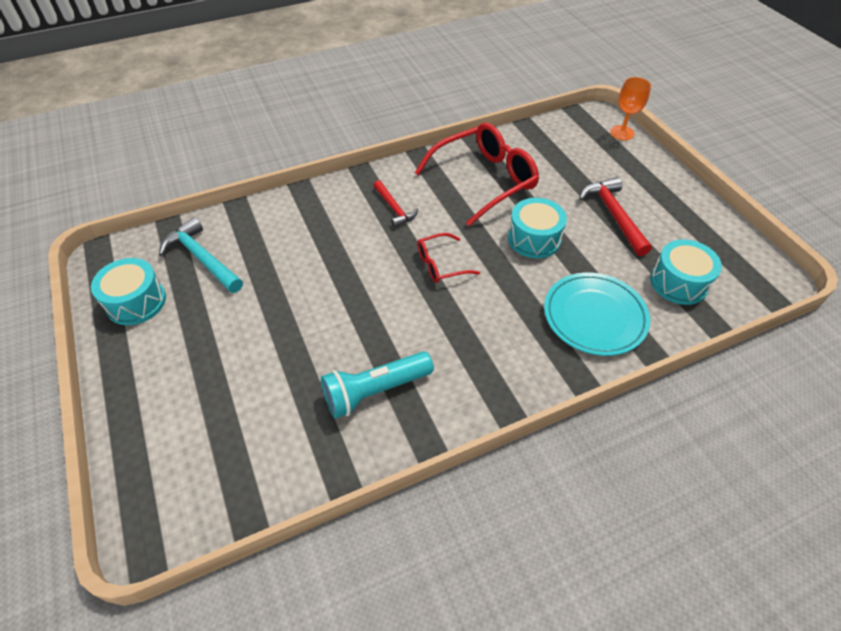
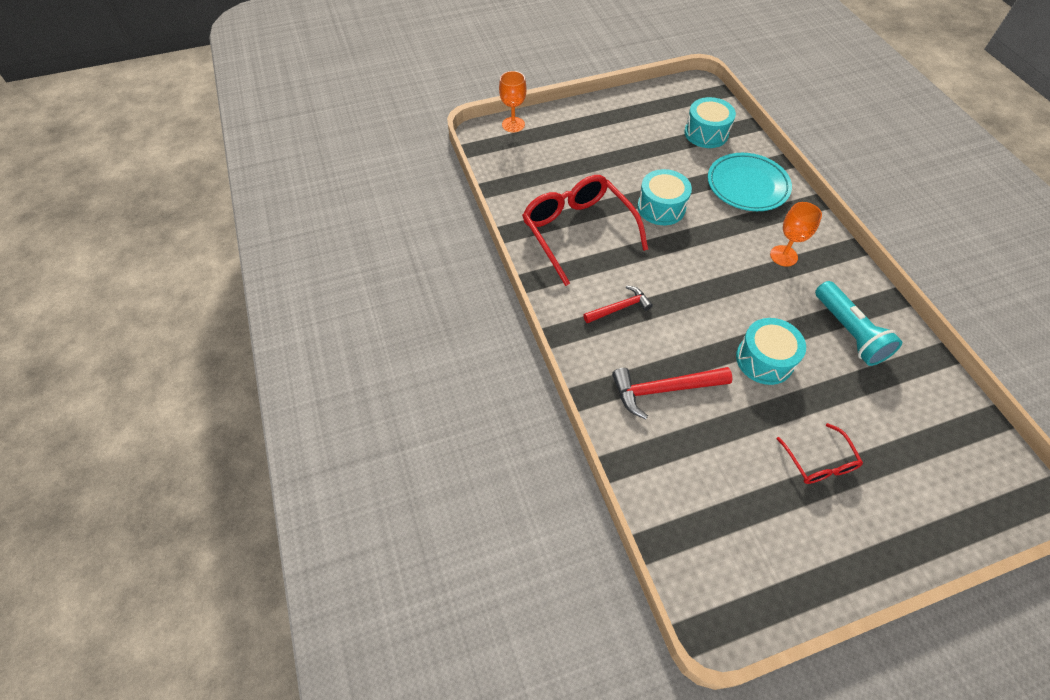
camera: 85 degrees left, 5 degrees up
turquoise drum [91,258,166,325] -> turquoise drum moved to [736,318,806,385]
turquoise hammer [159,217,243,293] -> none
red glasses [417,233,480,283] -> red glasses moved to [776,423,863,484]
red hammer [579,177,652,256] -> red hammer moved to [612,367,733,419]
none -> orange goblet [770,202,822,267]

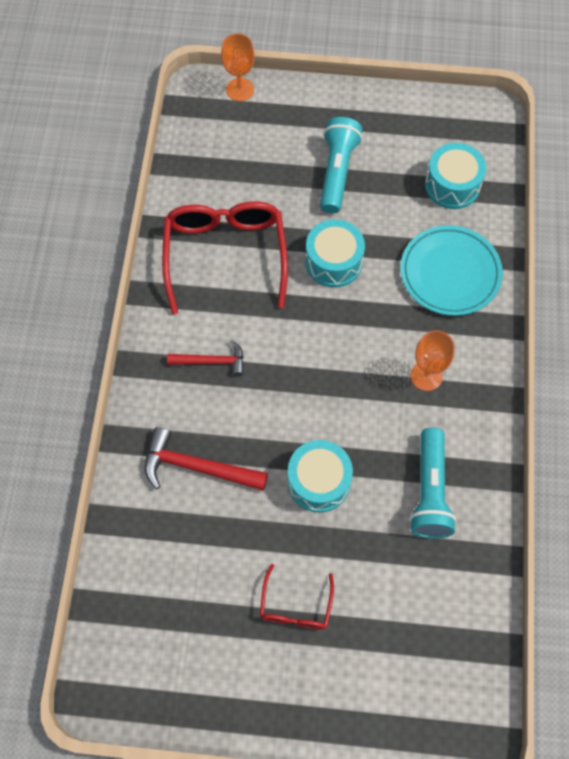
camera: 25 degrees right, 10 degrees up
none -> turquoise flashlight [320,117,362,213]

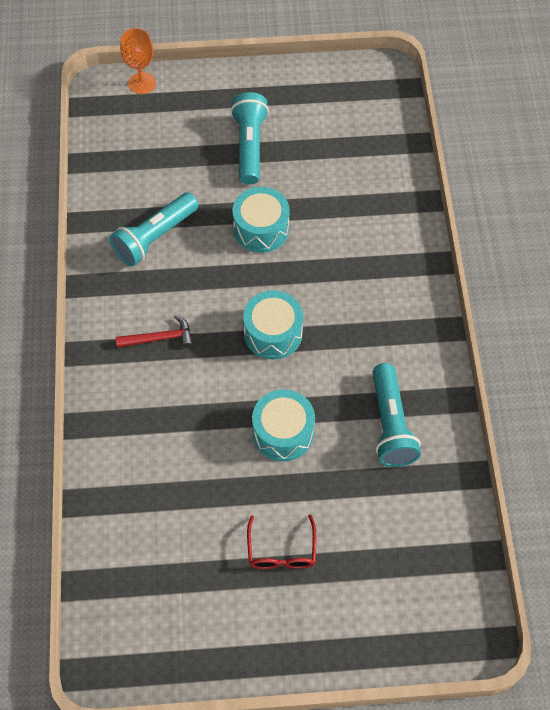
camera: 10 degrees left, 5 degrees down
red hammer [145,427,268,491] -> none
red glasses [162,201,288,314] -> turquoise flashlight [110,192,199,266]
turquoise plate [401,225,503,316] -> none
orange goblet [410,331,455,391] -> none
turquoise drum [425,143,486,209] -> turquoise drum moved to [243,290,303,359]

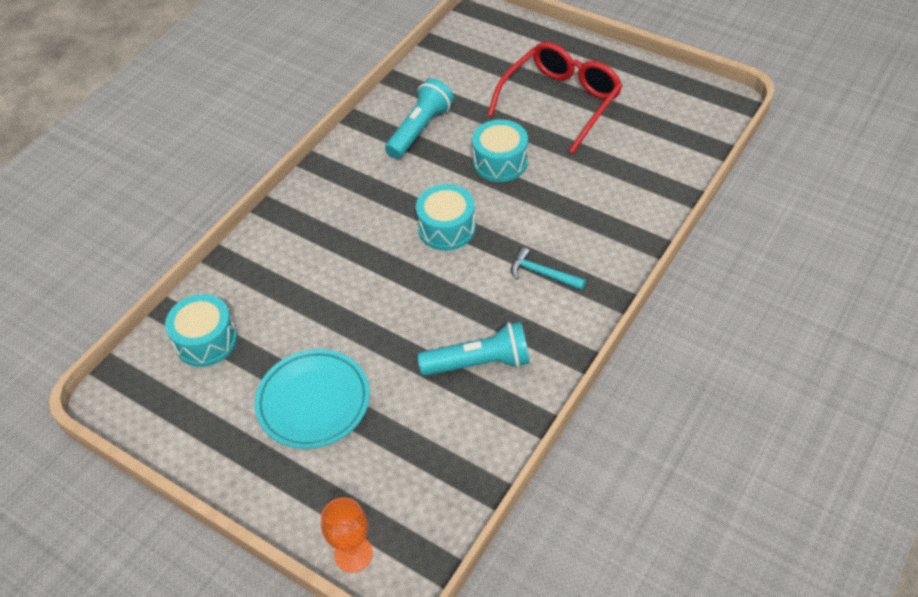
camera: 140 degrees left, 10 degrees down
red hammer [116,315,193,348] -> turquoise hammer [511,247,586,290]
turquoise flashlight [231,92,269,185] -> turquoise plate [255,349,370,449]
turquoise drum [232,187,290,253] -> turquoise drum moved to [165,294,237,367]
red glasses [247,515,316,569] -> red glasses [488,42,622,154], size x1.99

